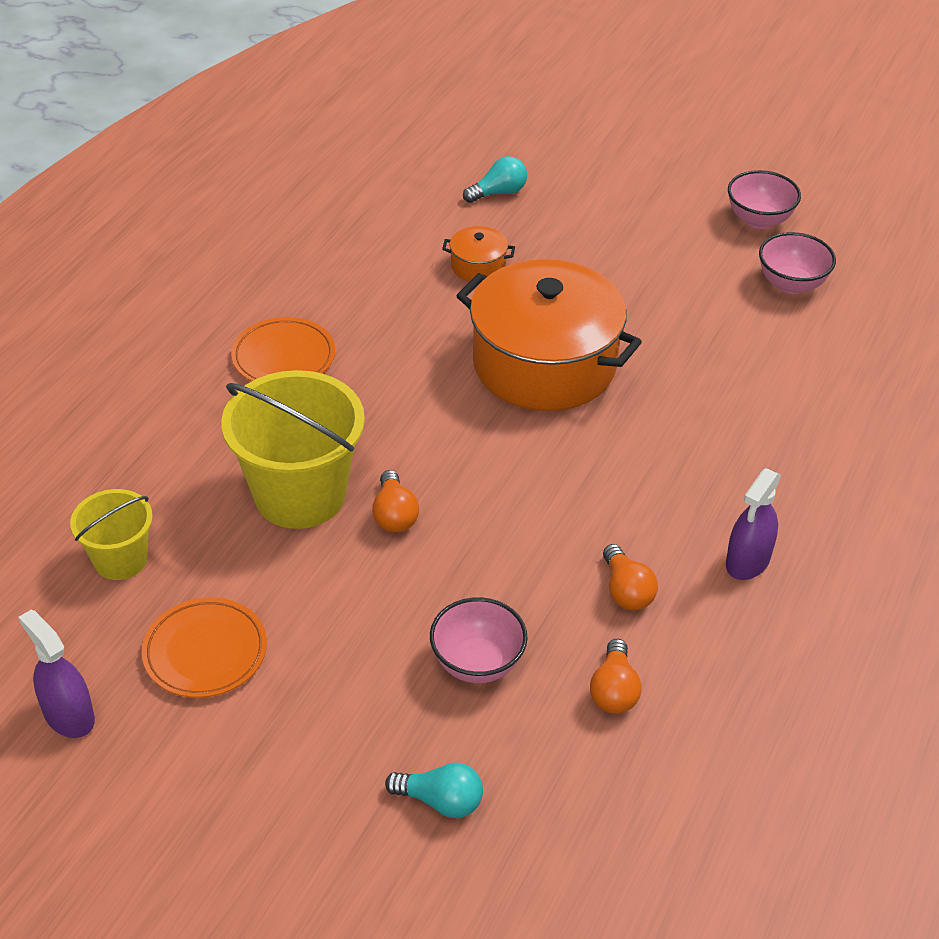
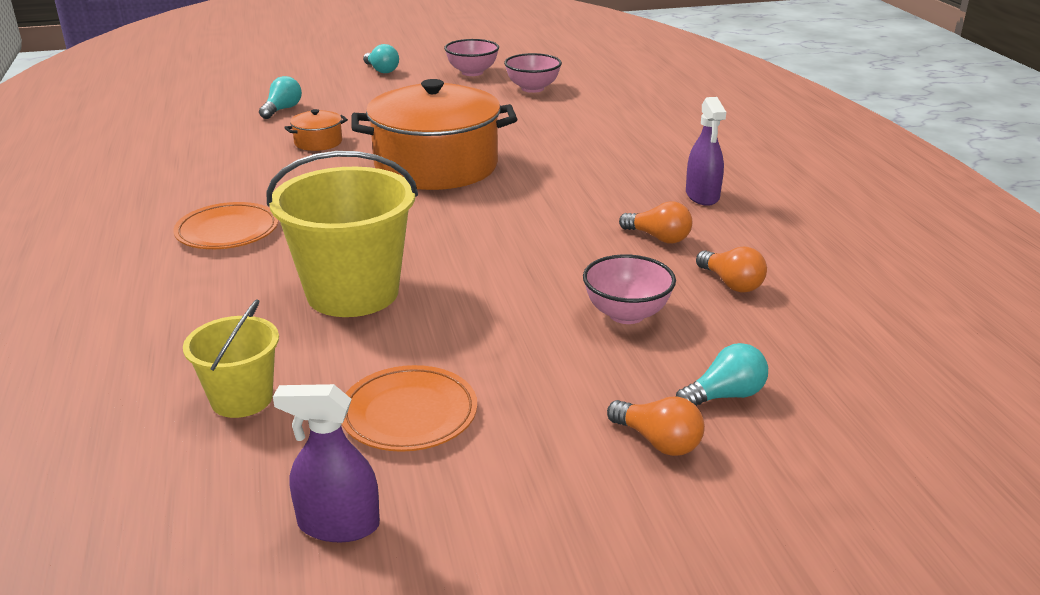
camera: 40 degrees left, 15 degrees down
orange light bulb [372,470,419,532] -> orange light bulb moved to [607,396,705,456]
none -> turquoise light bulb [363,44,399,73]

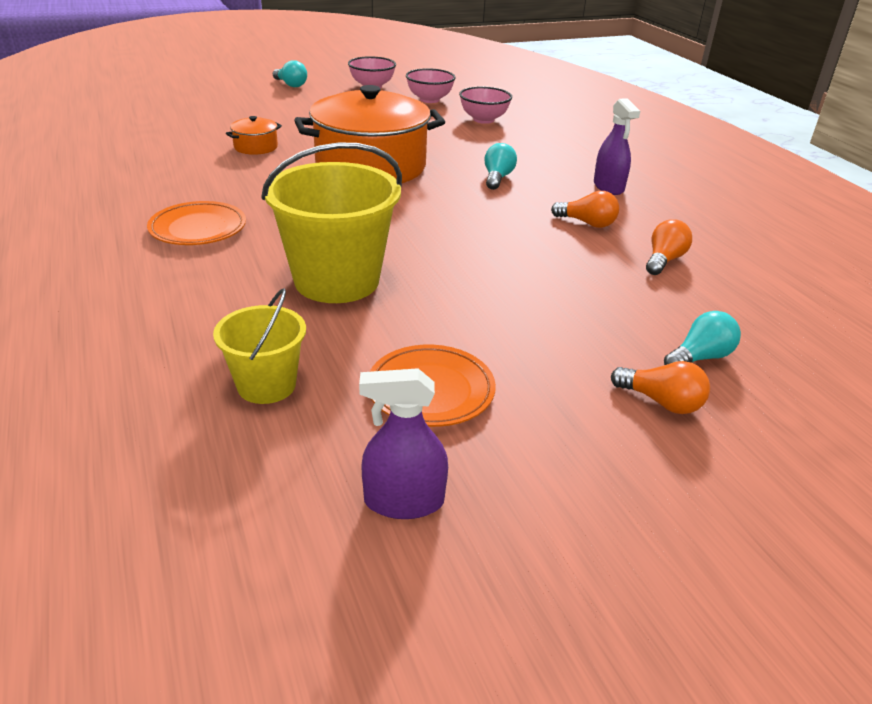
camera: 10 degrees left, 5 degrees up
turquoise light bulb [259,76,302,119] -> turquoise light bulb moved to [485,143,517,190]
pink bowl [583,254,676,324] -> pink bowl moved to [459,87,512,124]
orange light bulb [696,247,767,293] -> orange light bulb turned 105 degrees counterclockwise [646,219,692,275]

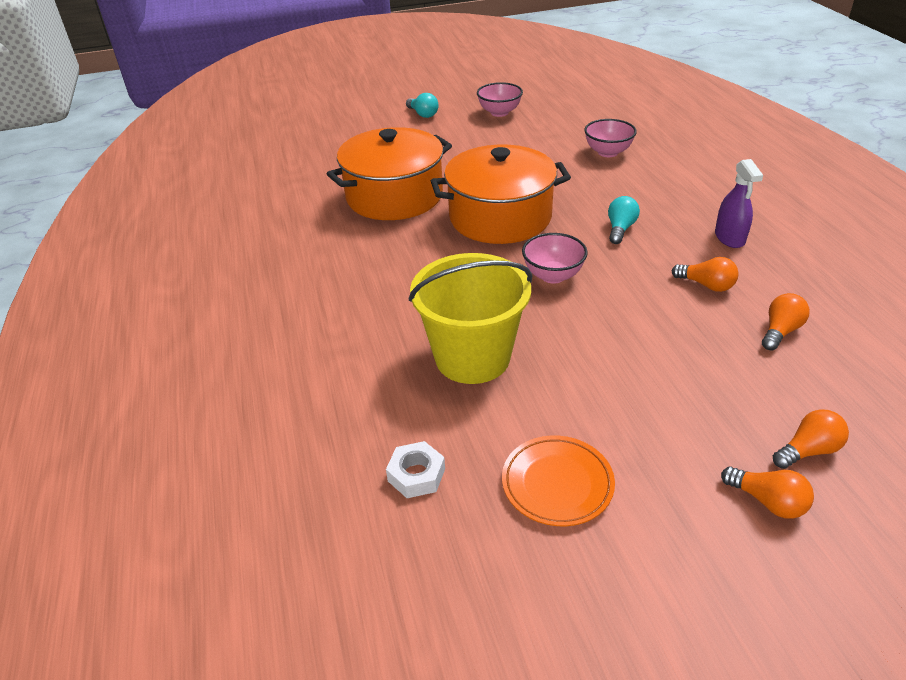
camera: 10 degrees right, 5 degrees up
orange plate [147,201,246,245] -> none
yellow bucket [213,288,306,404] -> white nut [386,441,445,498]
orange pot [226,116,282,155] -> orange pot [327,127,452,220], size x2.45
purple spray bottle [359,368,448,519] -> none
pink bowl [406,68,456,103] -> pink bowl moved to [522,233,588,284]
turquoise light bulb [664,311,741,365] -> orange light bulb [773,409,849,469]

